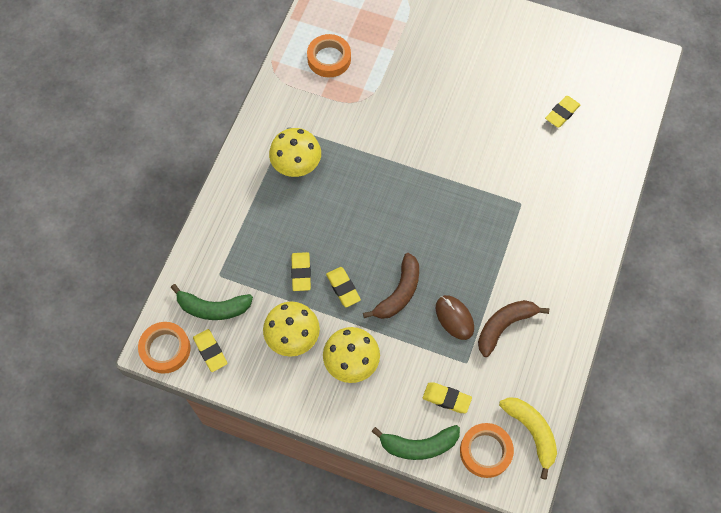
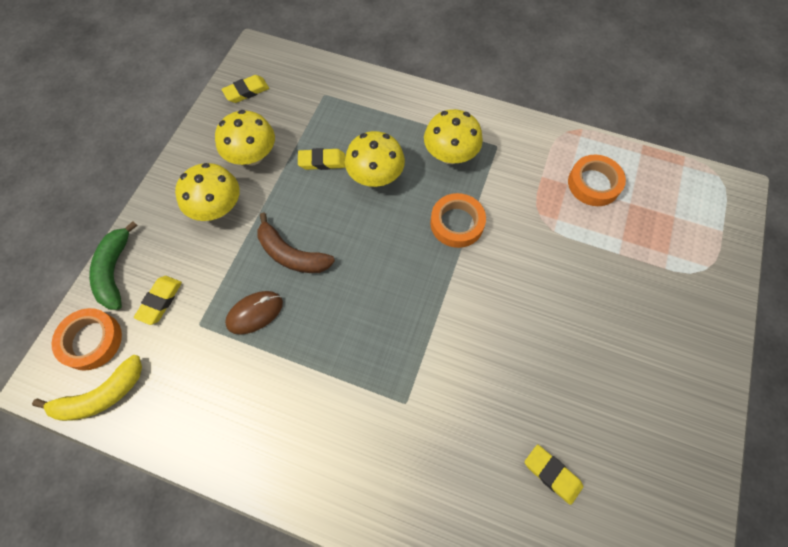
camera: 90 degrees right, 0 degrees up
orange tape [138,322,191,374] -> orange tape moved to [430,193,486,248]
green banana [171,284,253,320] -> none
yellow eraser [326,267,361,307] -> none
brown banana [478,300,549,357] -> none
none -> yellow mushroom [345,131,405,187]

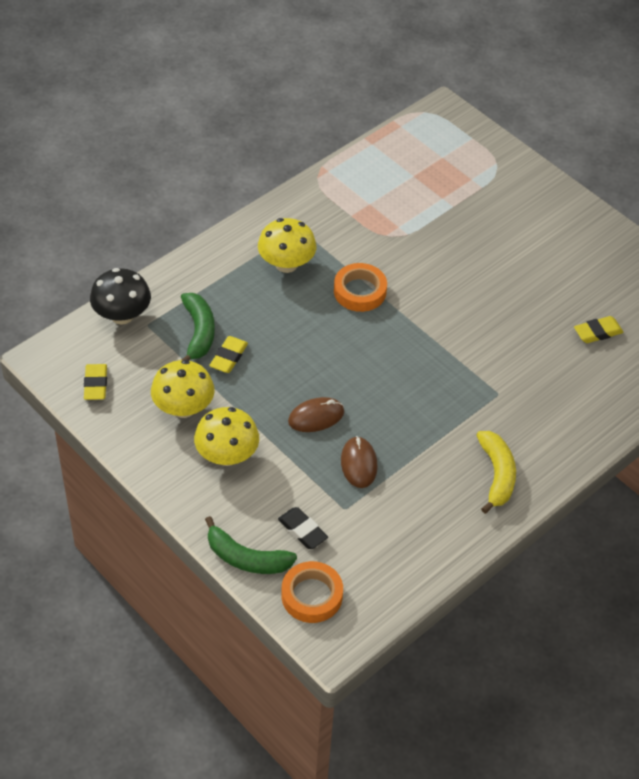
camera: 65 degrees left, 15 degrees down
yellow banana [32,355,142,421] -> yellow banana moved to [477,431,516,514]
yellow eraser [134,276,182,325] -> black eraser [278,507,328,549]
brown banana [257,213,335,273] -> brown mouse [288,397,344,432]
yellow mushroom [345,131,405,187] -> none
orange tape [568,155,626,206] -> none
none -> black mushroom [90,268,151,325]
none -> green banana [181,293,215,361]

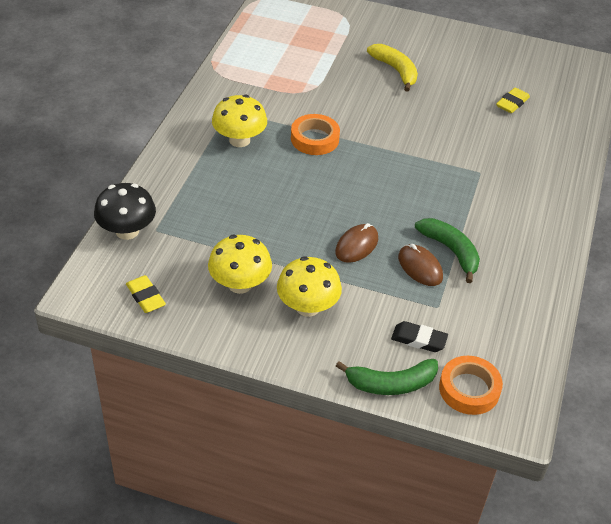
camera: 30 degrees left, 5 degrees down
green banana [181,293,215,361] -> green banana moved to [415,218,480,283]
yellow eraser [209,336,248,373] -> none
yellow banana [477,431,516,514] -> yellow banana moved to [367,44,418,92]

